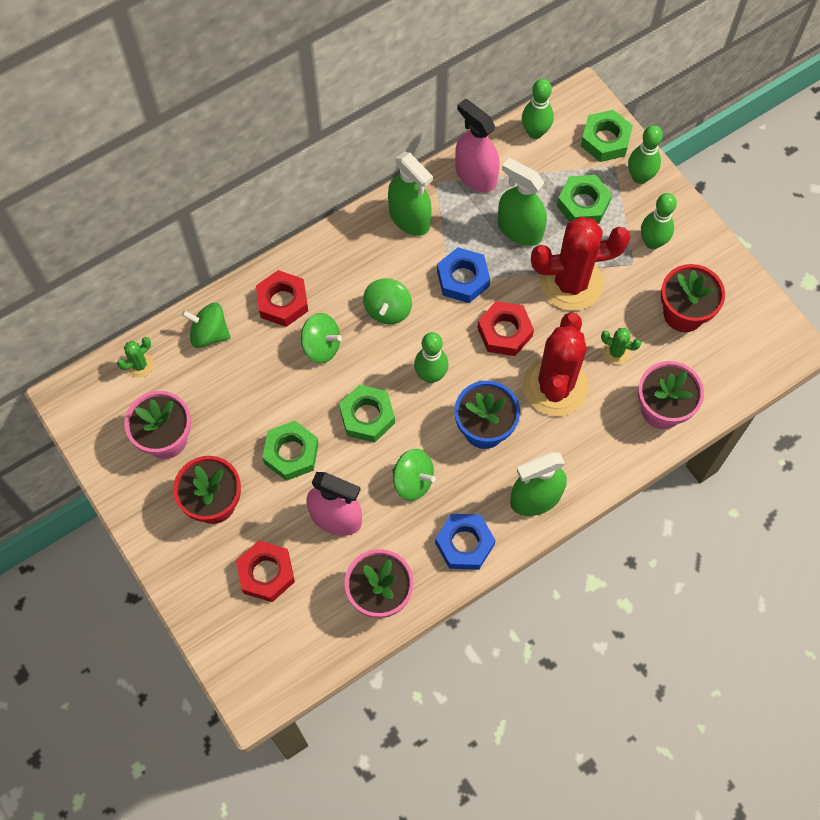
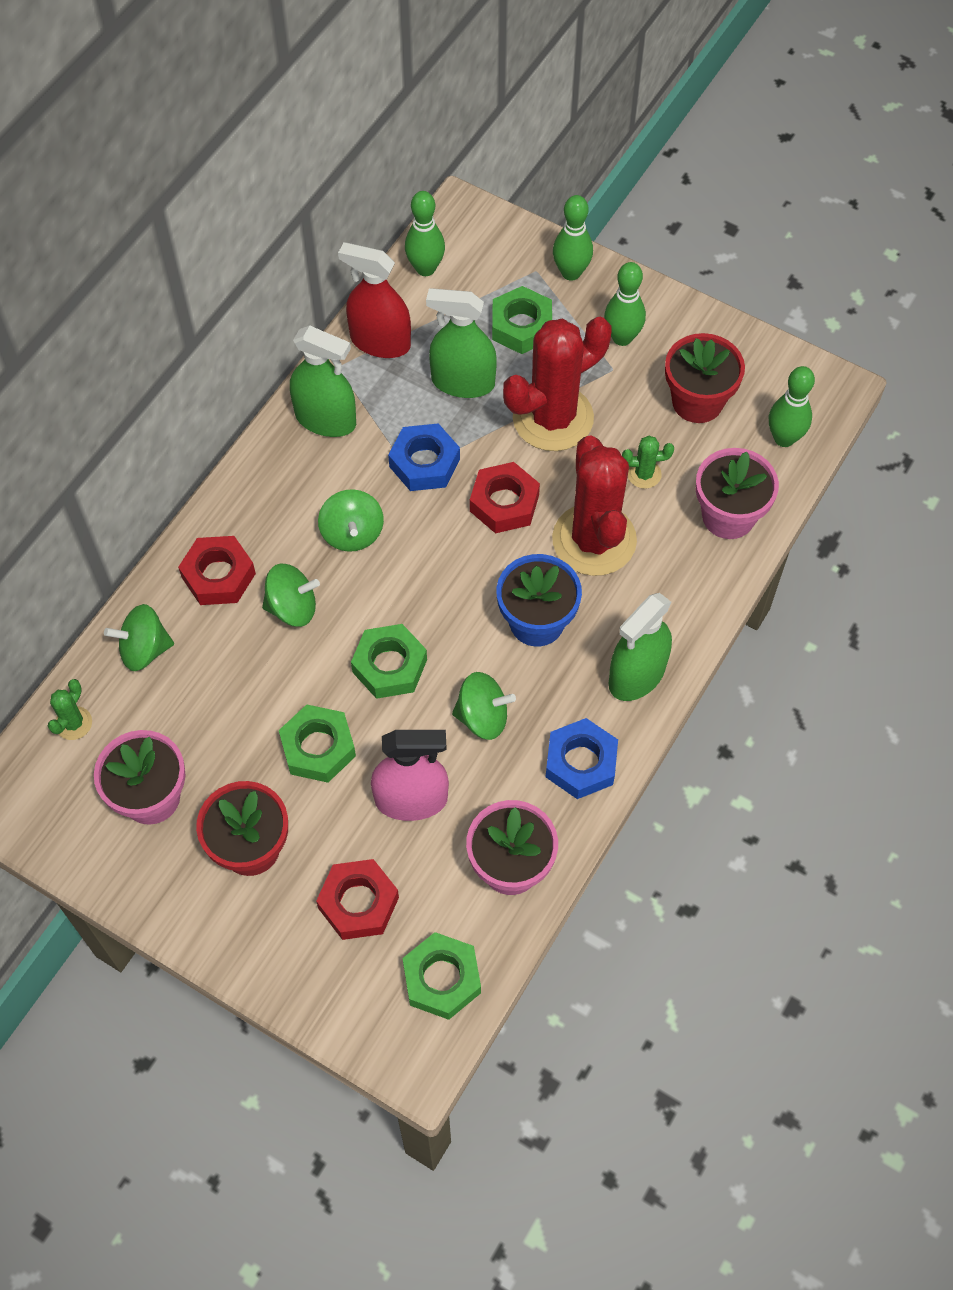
camera: 25 degrees left, 5 degrees down
green bowling pin [414,332,448,383] -> green bowling pin moved to [769,366,815,447]
pink spray bottle [455,99,500,192] -> red spray bottle [338,242,411,358]
green nut [581,110,633,162] -> green nut moved to [403,932,481,1020]

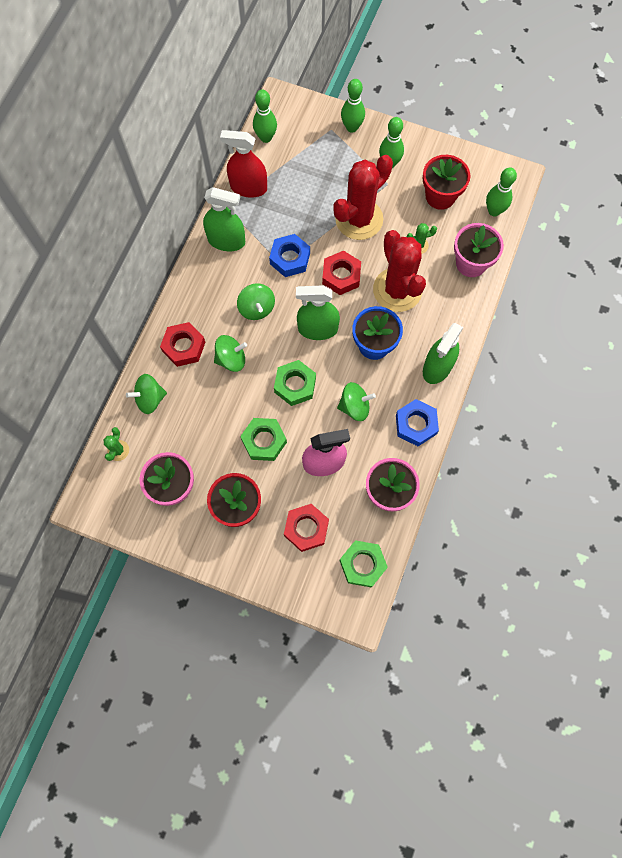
camera: 10 degrees left, 10 degrees up
green spray bottle [426,288,497,398] -> green spray bottle moved to [296,285,340,340]
green nut [492,286,552,354] -> none

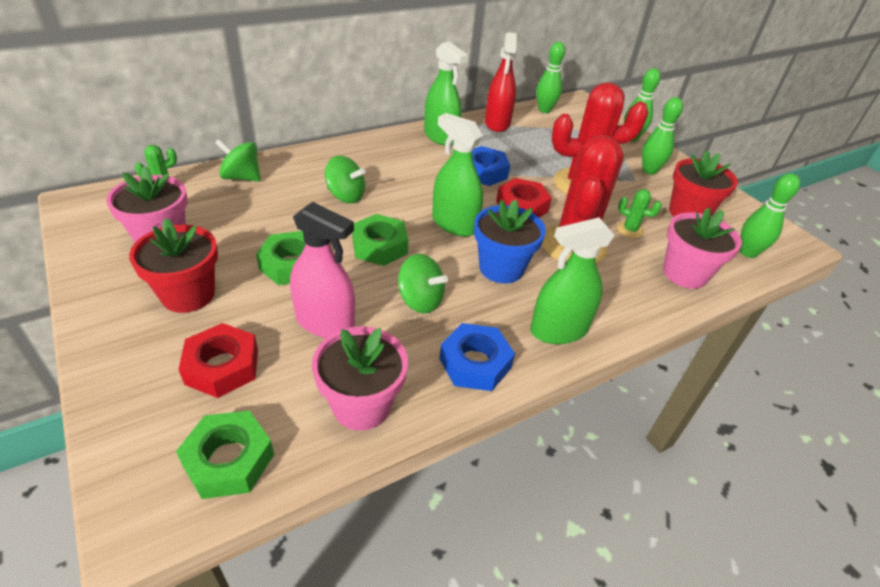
camera: 35 degrees right, 30 degrees down
red nut [160,322,205,367] -> none
red spray bottle [220,130,267,198] -> red spray bottle turned 135 degrees counterclockwise [485,32,517,132]
green spinning top [237,284,275,320] -> none

